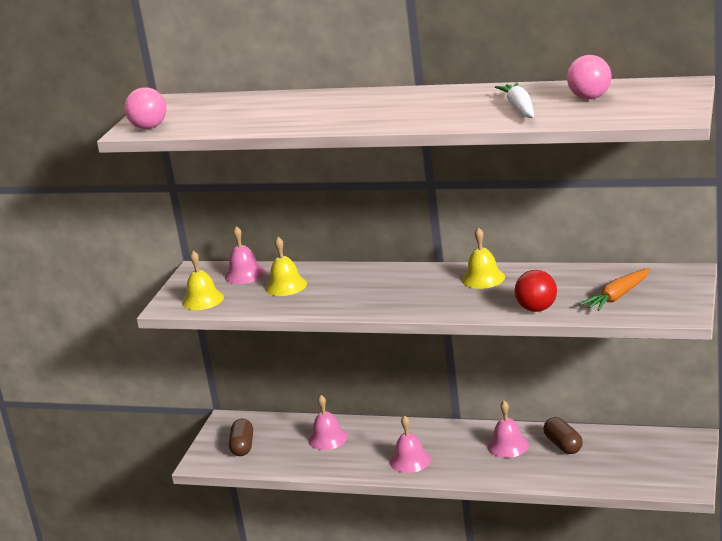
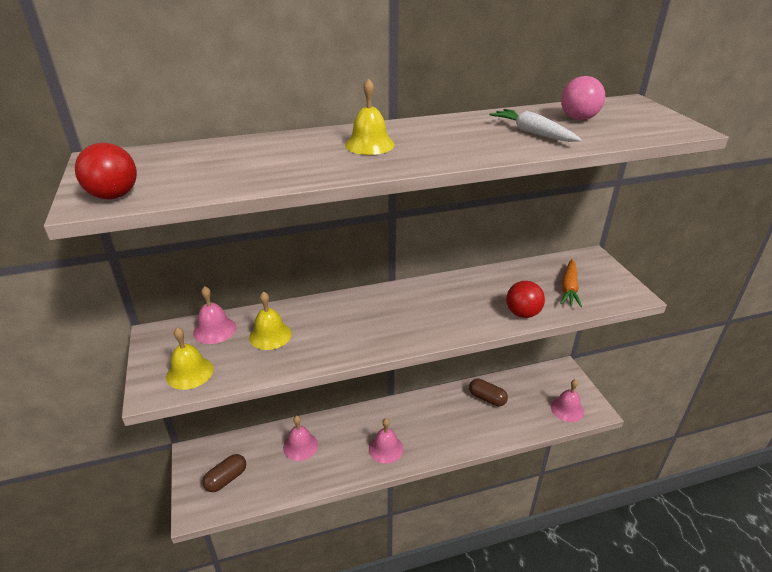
camera: 35 degrees left, 10 degrees up
pink ball [124,87,166,129] -> red ball [75,143,137,199]
brown capsule [229,419,253,456] -> brown capsule turned 75 degrees clockwise [203,454,246,492]
yellow bell [462,227,505,289] -> yellow bell moved to [345,79,395,155]
pink bell [488,401,529,458] -> pink bell moved to [551,379,584,422]

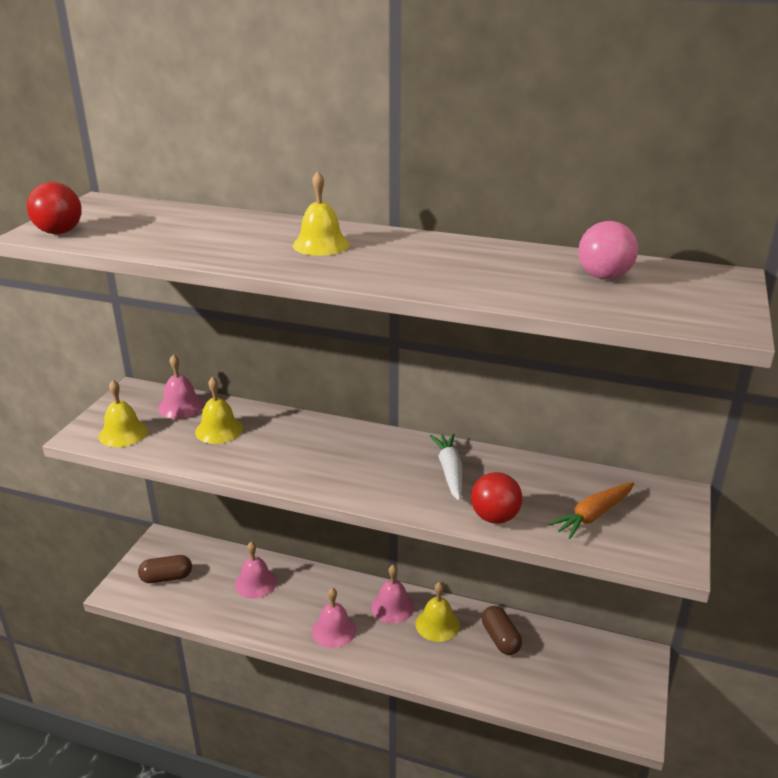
camera: 35 degrees right, 5 degrees down
white carrot [489,109,582,142] -> white carrot moved to [430,433,462,501]
pink bell [551,379,584,422] -> pink bell moved to [371,565,414,623]
none -> yellow bell [416,582,460,642]

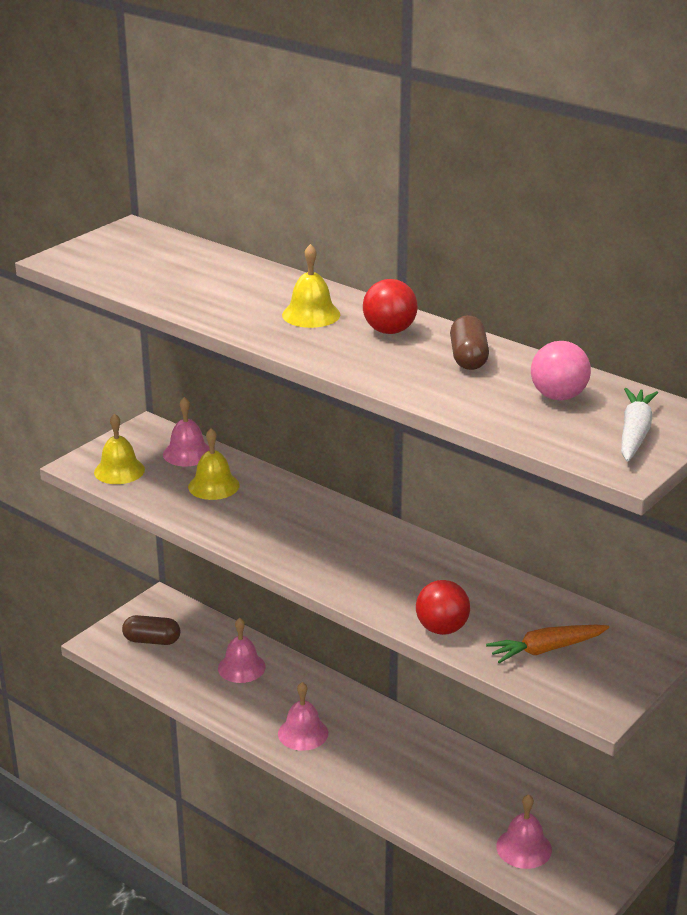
camera: 20 degrees right, 0 degrees up
red ball [27,182,82,234] -> red ball moved to [363,279,418,334]
pink bell [371,565,414,623] -> pink bell moved to [496,794,552,869]
yellow bell [416,582,460,642] -> none
white carrot [430,433,462,501] -> white carrot moved to [621,388,658,462]
brown capsule [482,606,522,655] -> brown capsule moved to [450,315,489,370]

